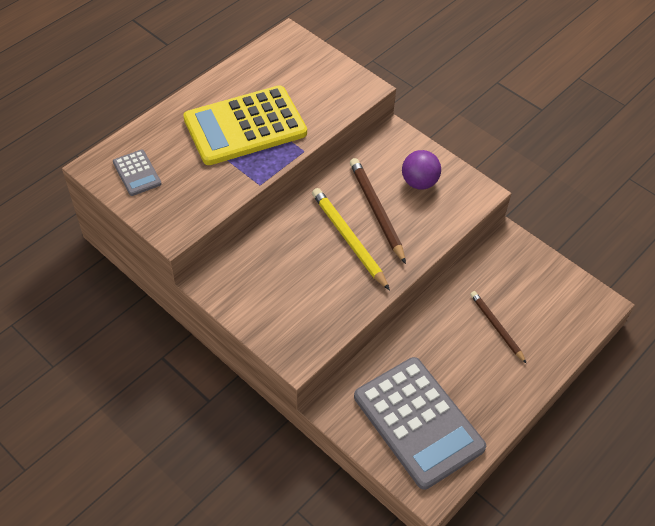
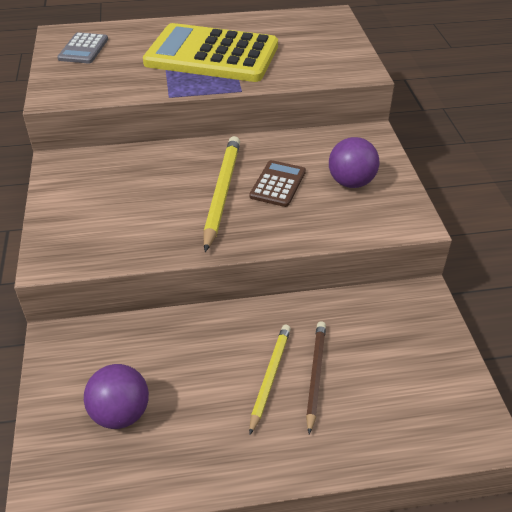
camera: 40 degrees right, 10 degrees down
brown pencil [350,158,406,264] -> brown calculator [249,160,306,207]
grey calculator [354,357,486,490] -> purple ball [84,364,149,429]
none -> yellow pencil [249,325,291,435]

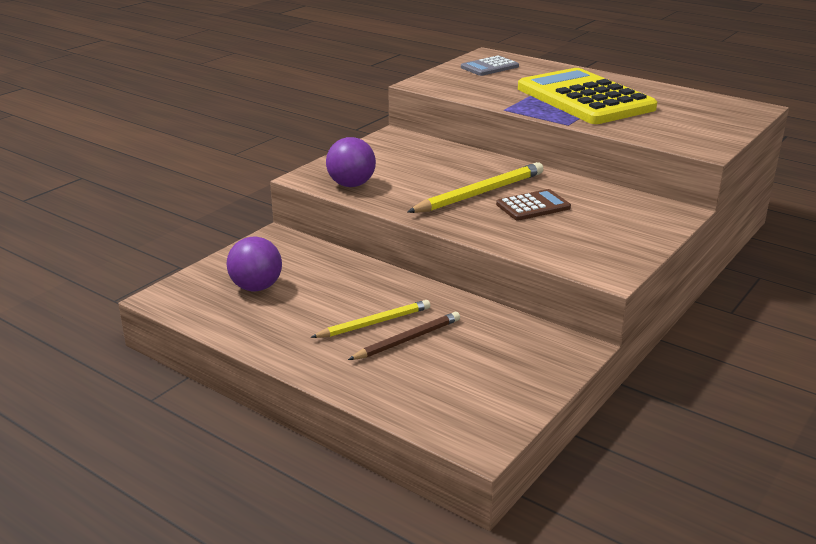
camera: 45 degrees right, 15 degrees down
purple ball [329,137,380,188] -> purple ball moved to [326,137,376,187]

